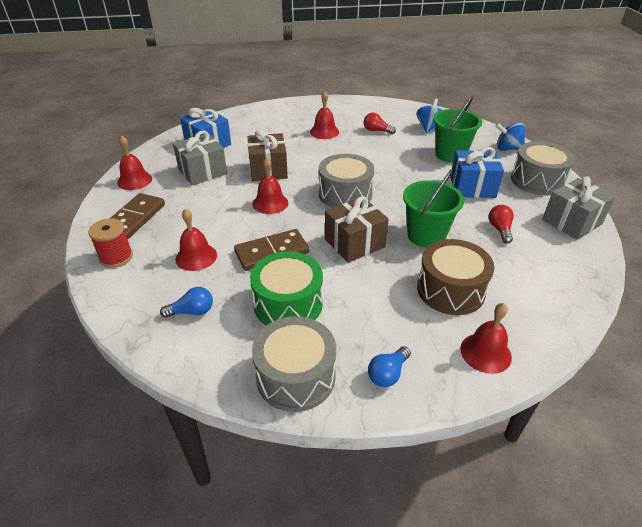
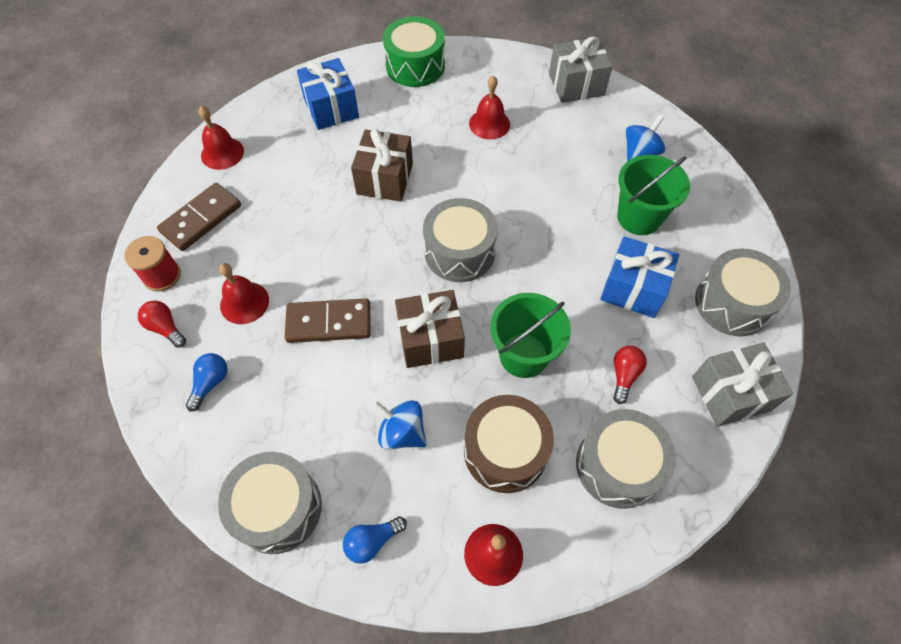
camera: 20 degrees right, 20 degrees up
blue light bulb [160,287,213,318] -> blue light bulb turned 75 degrees counterclockwise [186,353,228,411]
grey gift [173,131,227,185] -> grey gift moved to [549,37,613,103]
green drum [250,251,323,326] -> green drum moved to [383,16,445,87]
red bell [252,157,288,214] -> none
red light bulb [364,113,396,134] -> red light bulb moved to [138,301,186,348]
blue spinning top [495,123,525,151] -> blue spinning top moved to [372,400,427,450]
none -> grey drum [576,409,676,509]

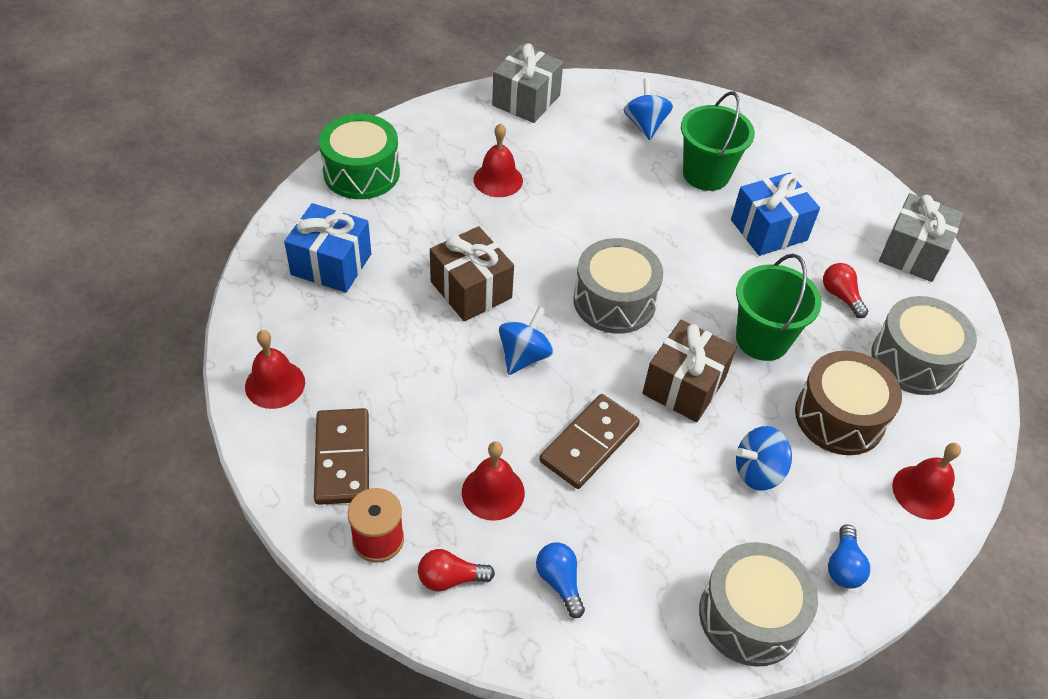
camera: 50 degrees left, 10 degrees down
grey drum [695,248,791,336] -> none
none -> blue spinning top [499,306,553,375]

